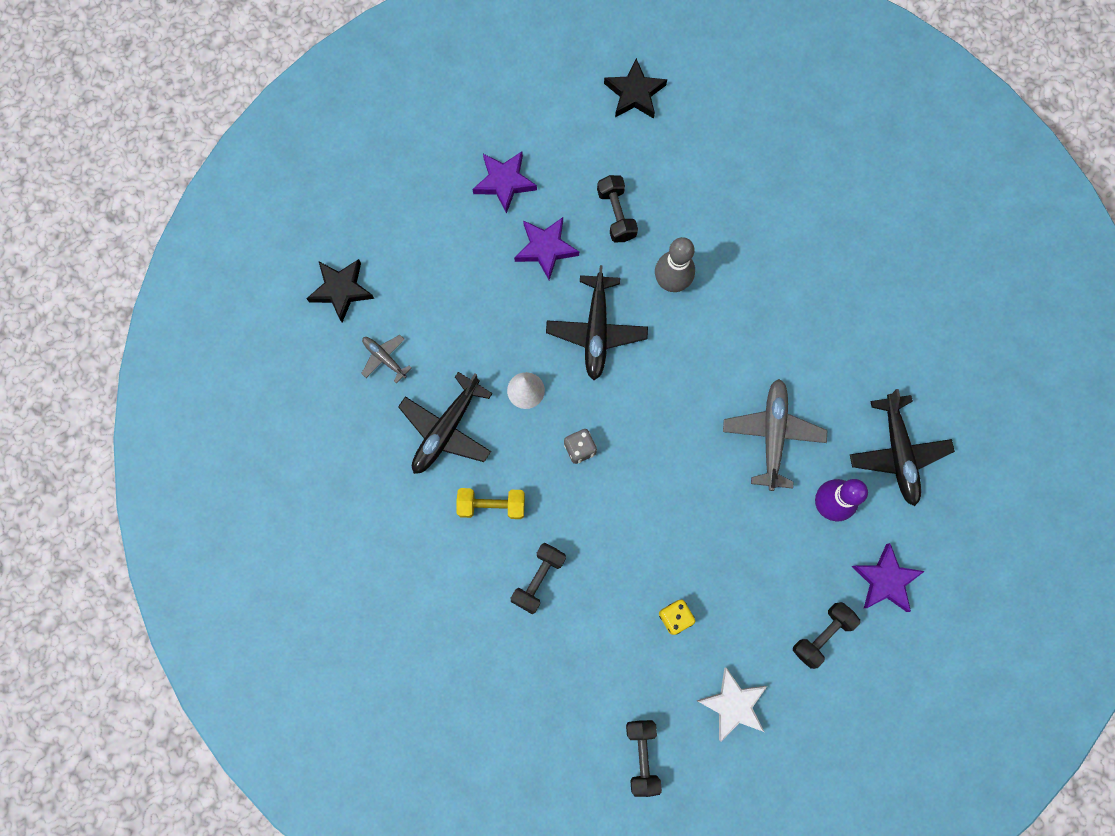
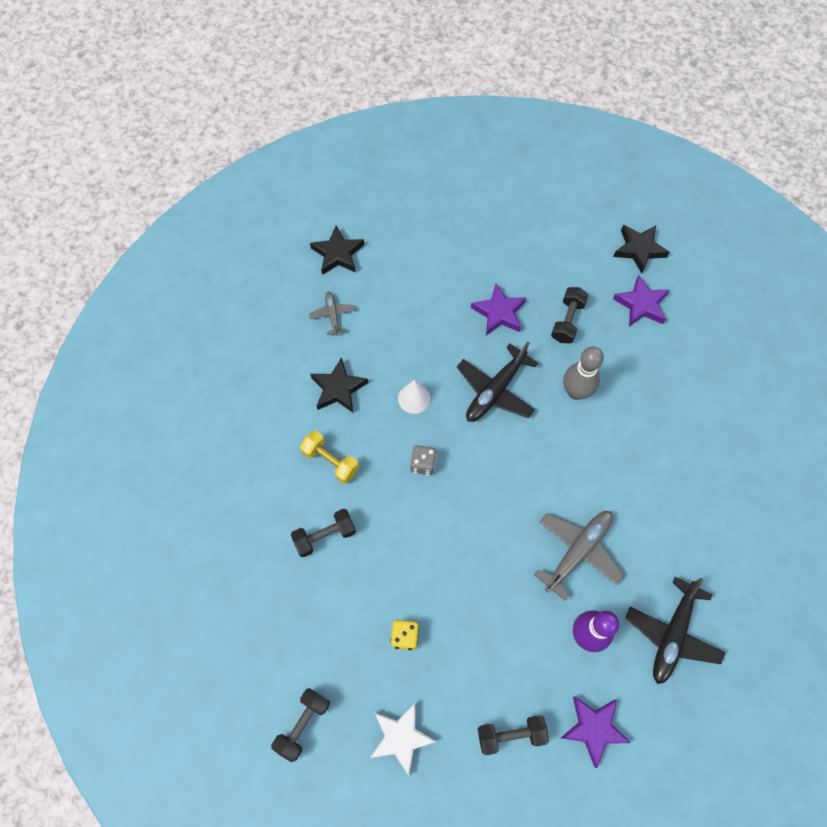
camera: 35 degrees right, 10 degrees down
black plane [398,372,493,474] -> black star [310,357,368,413]
purple star [472,152,537,214] -> purple star moved to [613,275,670,326]

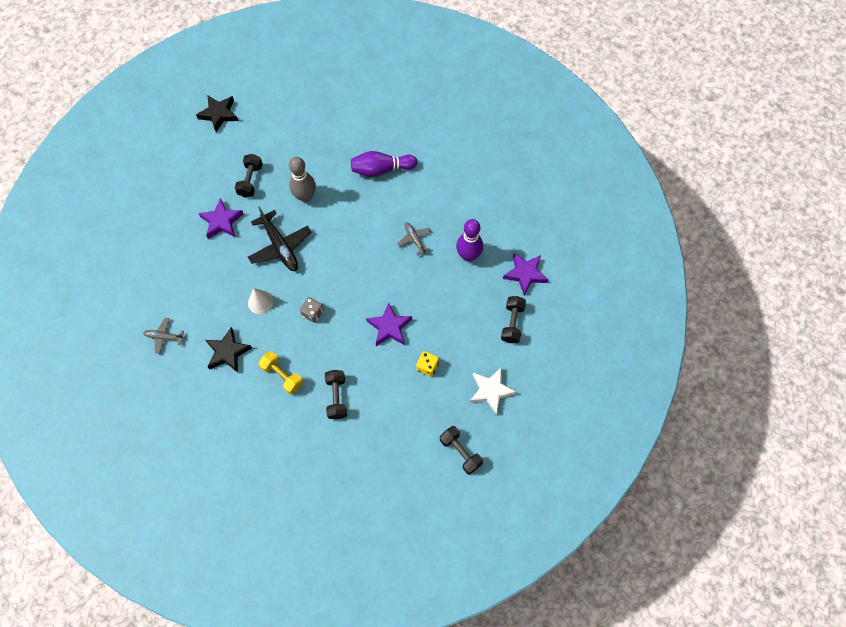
camera: 70 degrees left, 0 degrees up
yellow dumbbell [300,431,359,484] -> yellow dumbbell turned 75 degrees clockwise [258,351,303,394]
black star [310,226,364,275] -> none
grey plane [534,511,624,601] -> grey plane [397,222,431,256], size x0.54
black dumbbell [551,287,589,343] -> black dumbbell turned 60 degrees clockwise [235,154,263,198]
purple star [613,275,670,326] -> purple star moved to [366,302,412,346]
black plane [626,577,725,684] -> none
none -> purple bowling pin [351,151,417,177]

